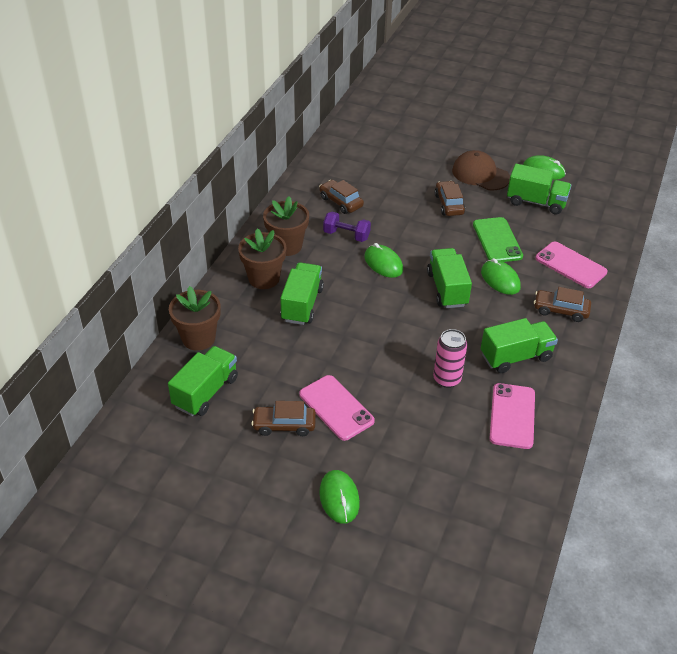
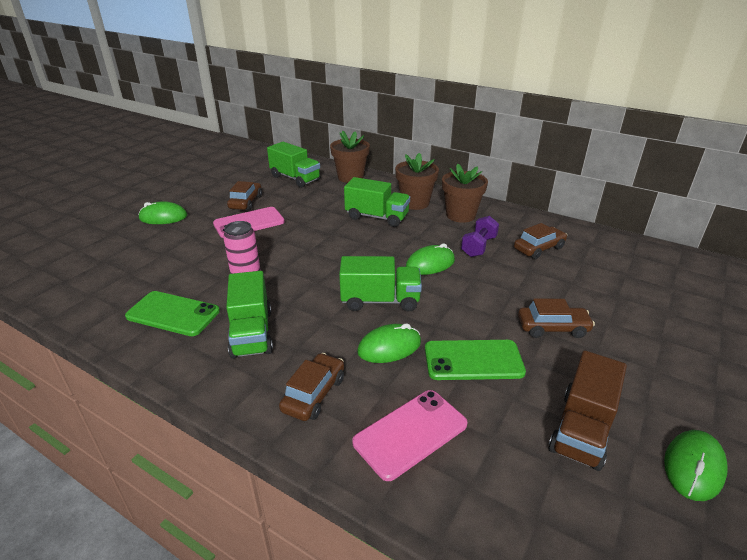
camera: 100 degrees right, 10 degrees down
brown cap [452,150,510,190] -> none
pink phone [489,383,535,449] -> green phone [125,291,220,336]
green truck [507,164,571,214] -> brown truck [548,350,627,471]

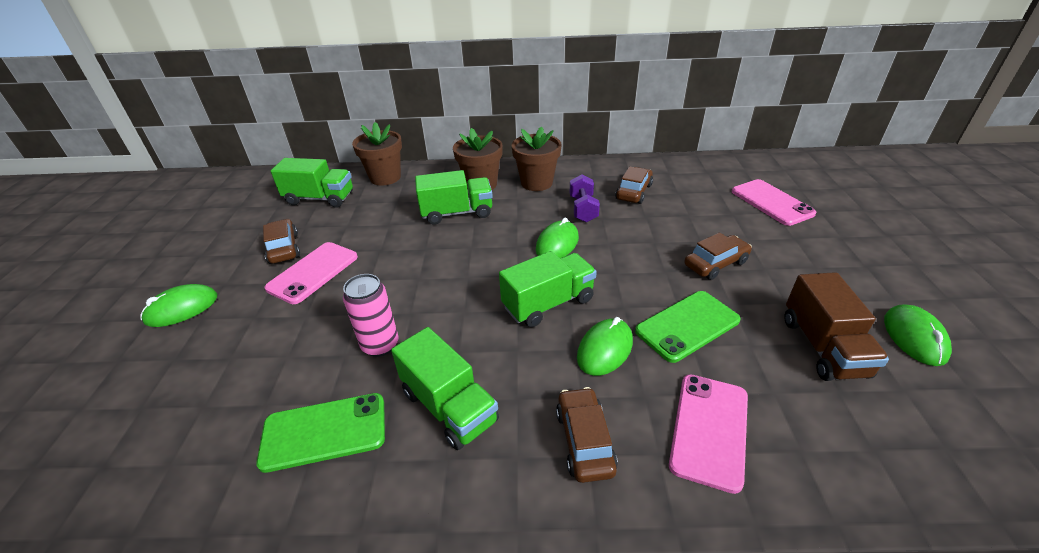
camera: 30 degrees left, 5 degrees up
none -> pink phone [732,179,816,226]

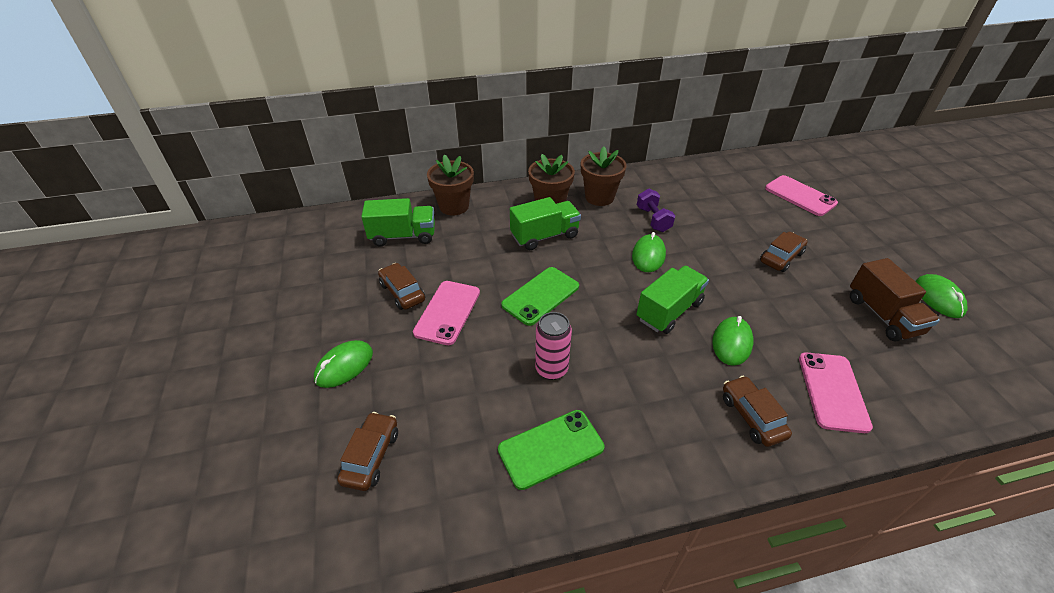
camera: 15 degrees left, 5 degrees up
green truck [391,327,499,450] -> none
brown car [615,166,653,204] -> brown car moved to [337,412,398,491]
green phone [635,291,741,363] -> green phone moved to [501,267,579,326]

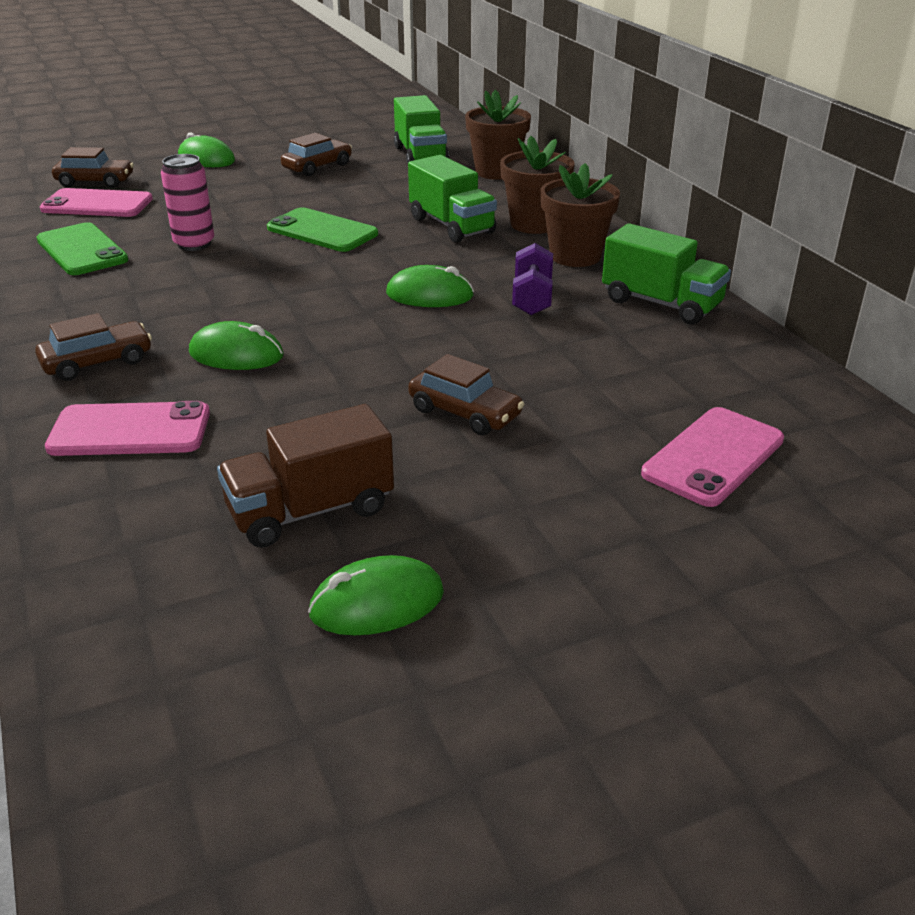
camera: 80 degrees right, 10 degrees down
pink phone [413,281,480,345] -> pink phone moved to [40,188,153,217]
purple dumbbell [637,189,675,232] -> purple dumbbell turned 60 degrees counterclockwise [512,243,553,315]
green truck [637,266,709,334] -> green truck moved to [602,223,731,325]

